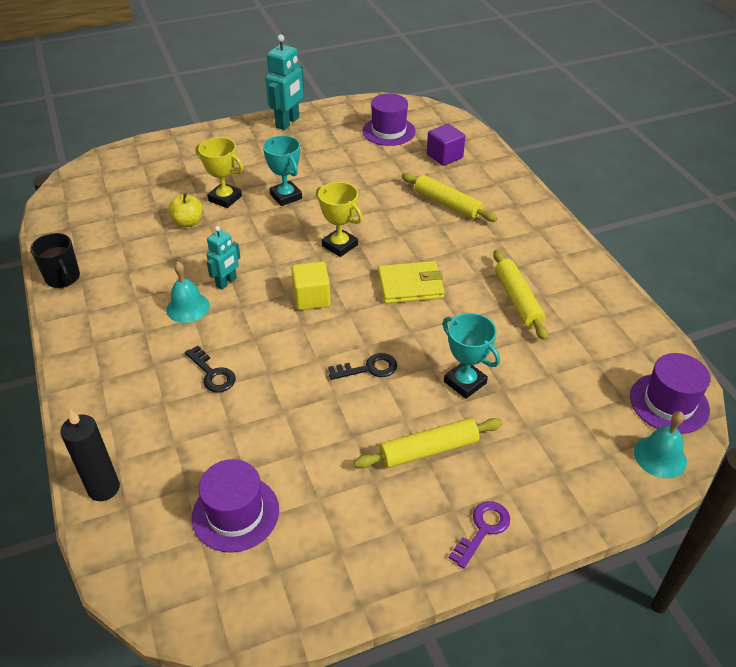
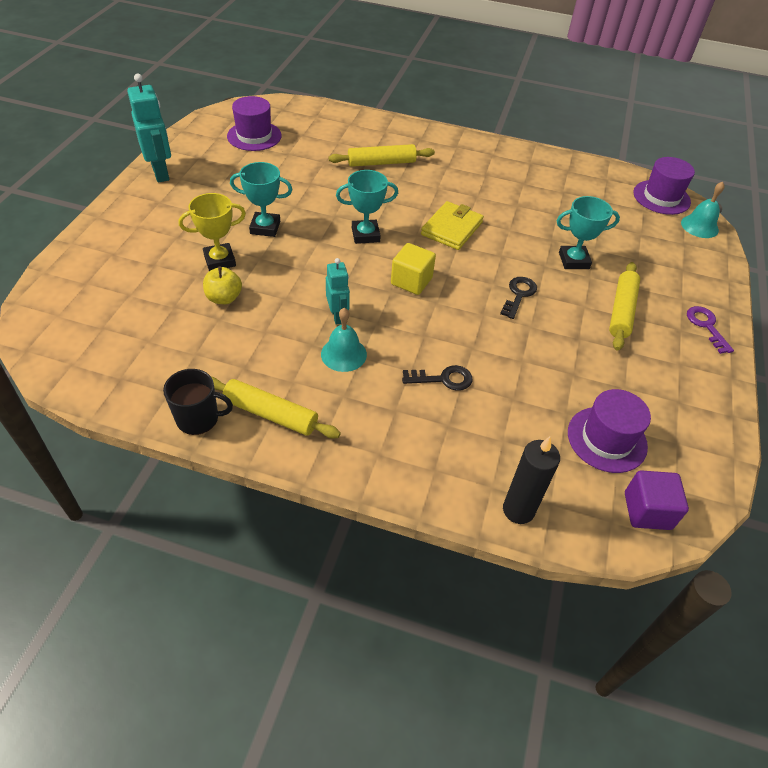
camera: 55 degrees left, 5 degrees up
yellow trophy [316,182,362,257] -> turquoise trophy [336,170,398,244]
purple cube [427,124,465,166] -> purple cube moved to [625,470,689,530]
yellow rolling pin [493,250,548,340] -> yellow rolling pin moved to [211,377,341,439]

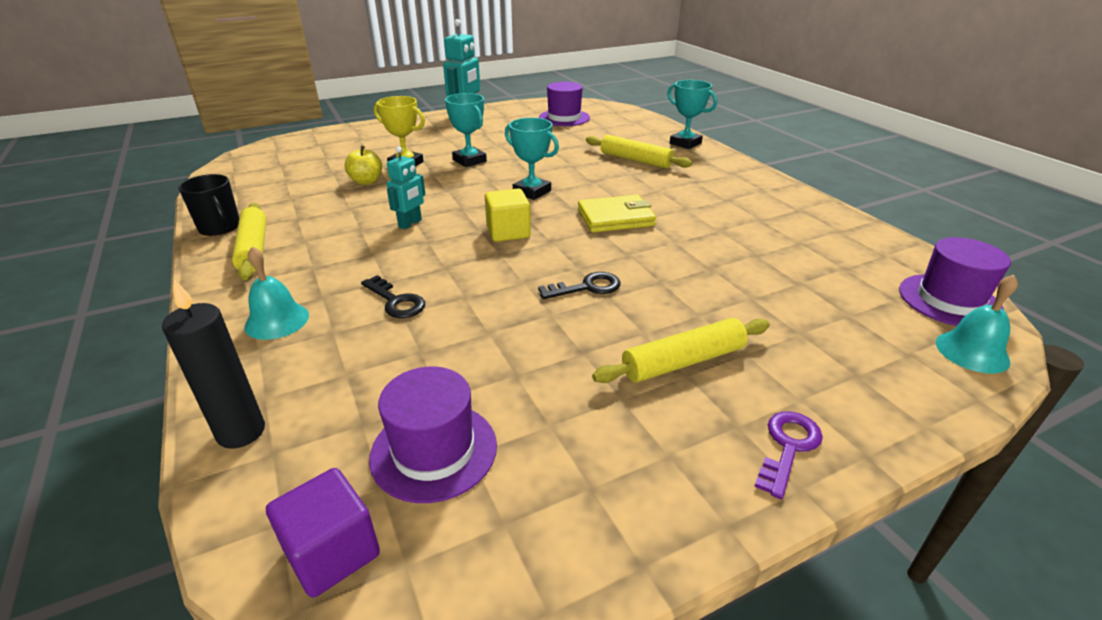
camera: 50 degrees right, 15 degrees down
turquoise bell [321,308,367,372] -> turquoise bell moved to [245,246,309,340]
turquoise trophy [557,196,620,269] -> turquoise trophy moved to [667,80,717,149]

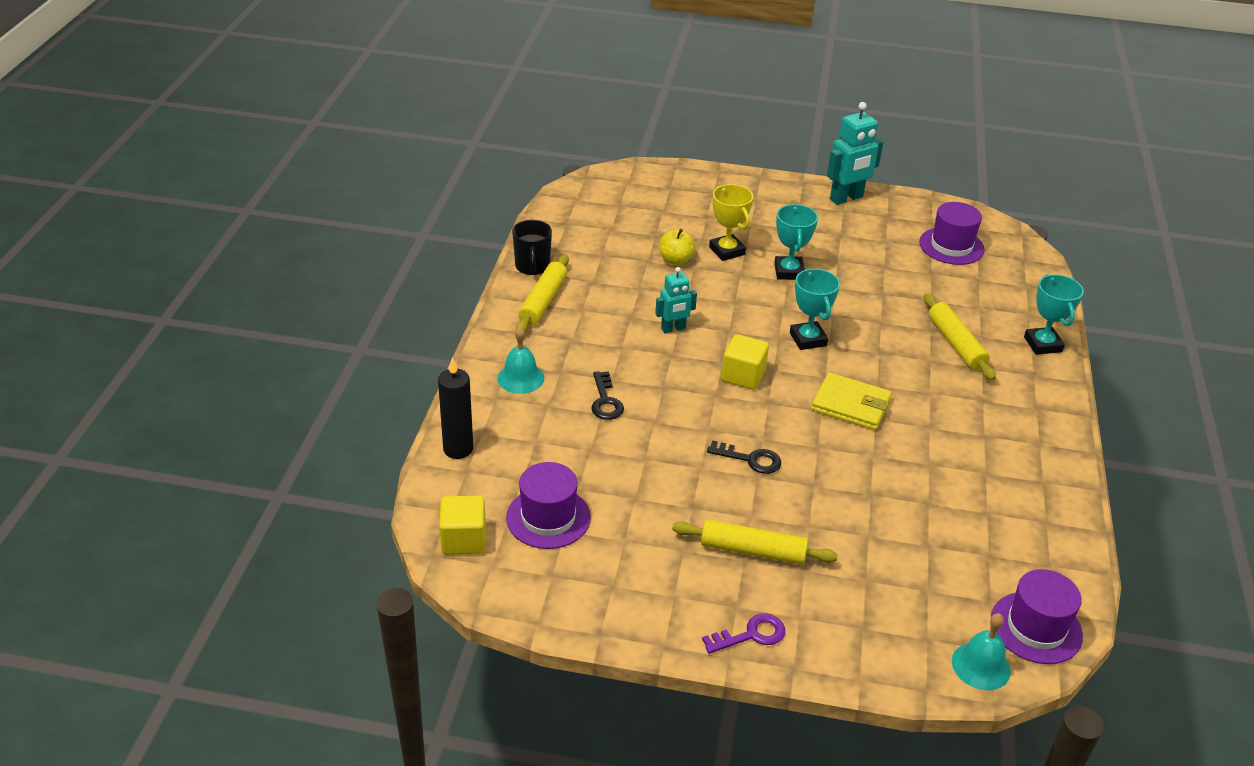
camera: 35 degrees right, 5 degrees up
purple cube [266,468,380,598] -> yellow cube [439,496,486,554]

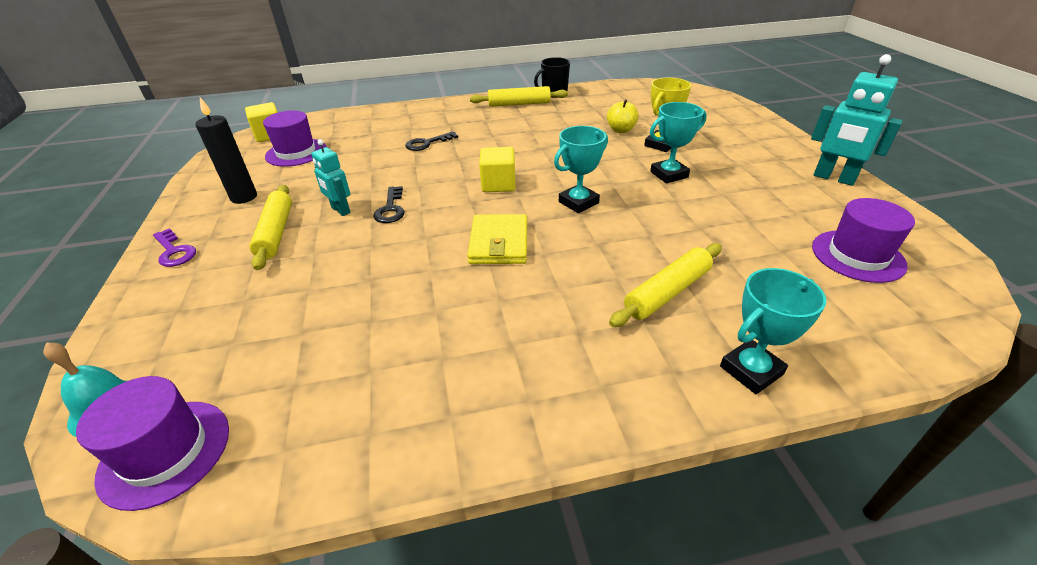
camera: 70 degrees right, 0 degrees up
black candle [438,357,473,459] -> black candle moved to [195,97,257,204]
turquoise bell [497,326,544,394] -> none
turquoise robot [655,267,697,333] -> turquoise robot moved to [311,139,350,216]

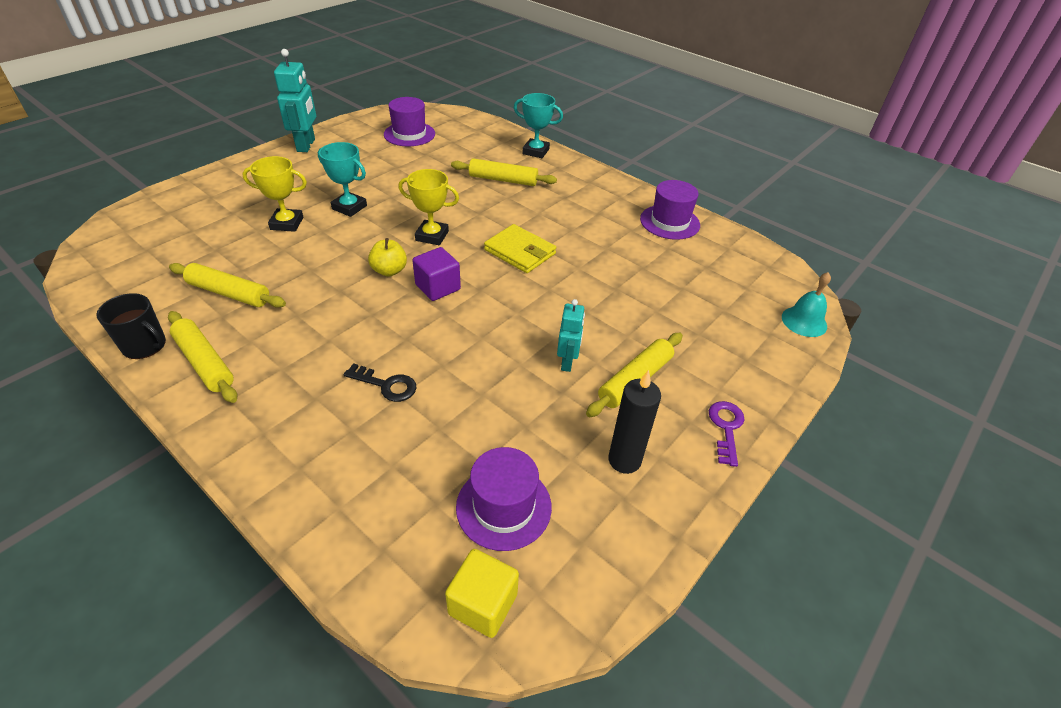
camera: 130 degrees left, 5 degrees up
purple hat [76,376,229,511] -> purple hat moved to [640,180,700,240]
black key [373,186,405,223] -> none
yellow wallet [467,214,527,264] -> yellow wallet turned 75 degrees clockwise [484,224,556,273]
yellow cube [479,147,516,192] -> purple cube [412,247,461,301]
turquoise trophy [554,126,608,213] -> yellow trophy [398,169,459,245]
yellow apple [607,99,639,133] -> yellow apple moved to [368,238,407,277]
none -> yellow rolling pin [169,263,286,308]

